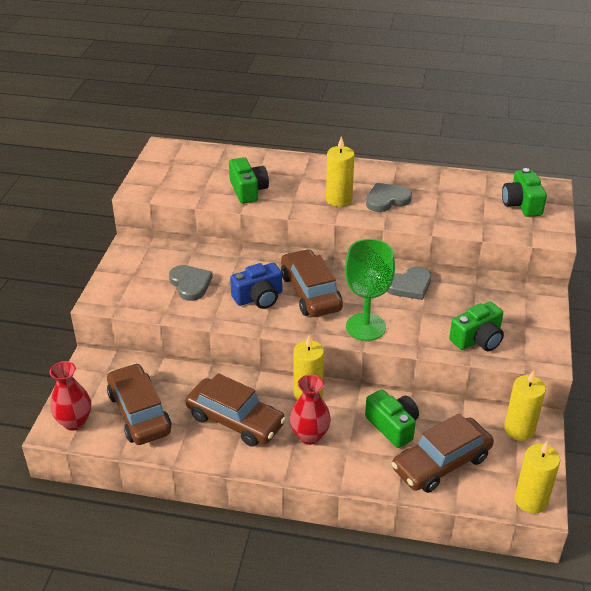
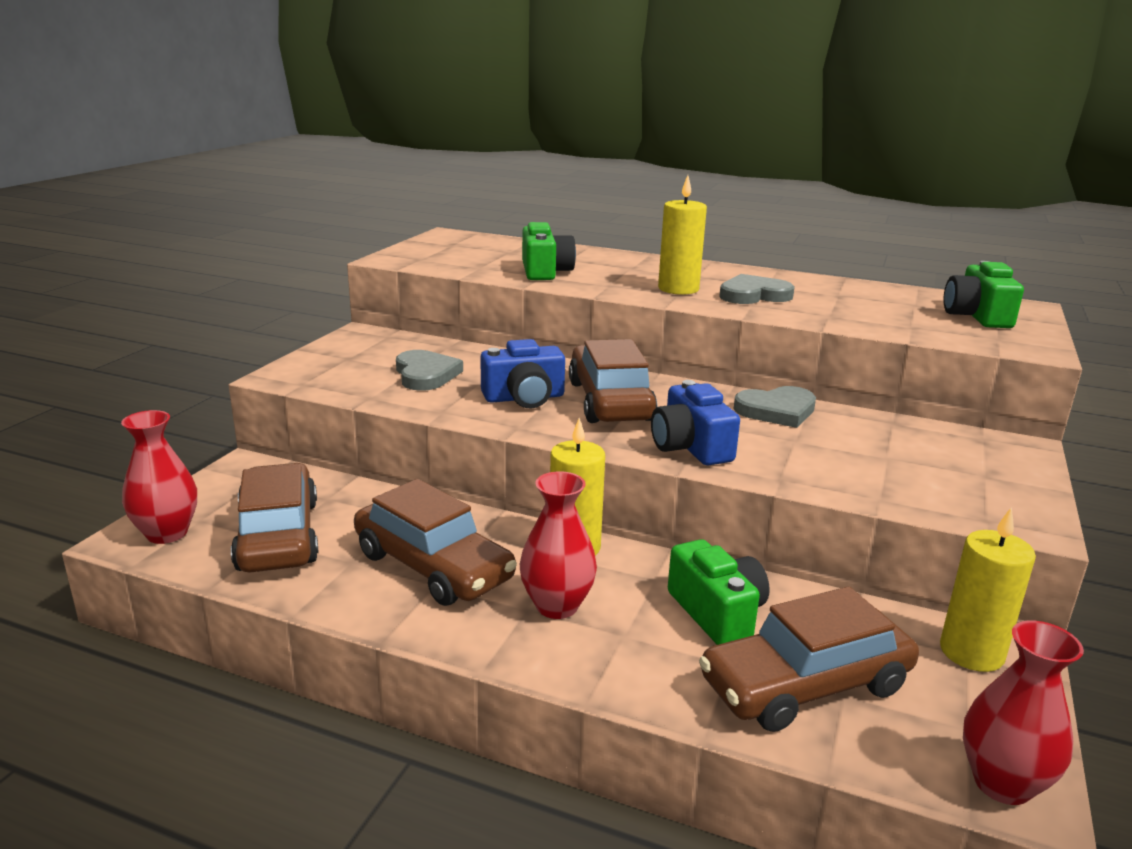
camera: 10 degrees right, 15 degrees down
green goblet [345,239,395,341] -> blue camera [651,380,740,465]
green camera [449,301,504,351] -> none
yellow candle [515,441,560,514] -> red vase [963,620,1084,805]

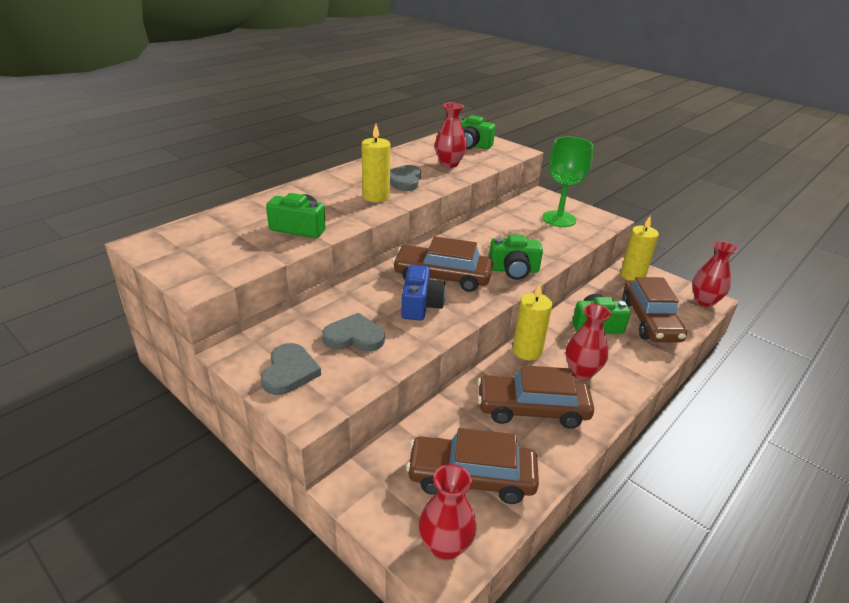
camera: 70 degrees left, 10 degrees up
brown car [354,479,517,606] -> brown car turned 150 degrees counterclockwise [477,365,594,429]
blue camera [651,380,740,465] -> green camera [489,235,543,280]
grey heart [734,386,816,428] -> grey heart moved to [261,343,321,395]
none -> red vase [435,103,467,168]
none -> green goblet [542,137,593,227]

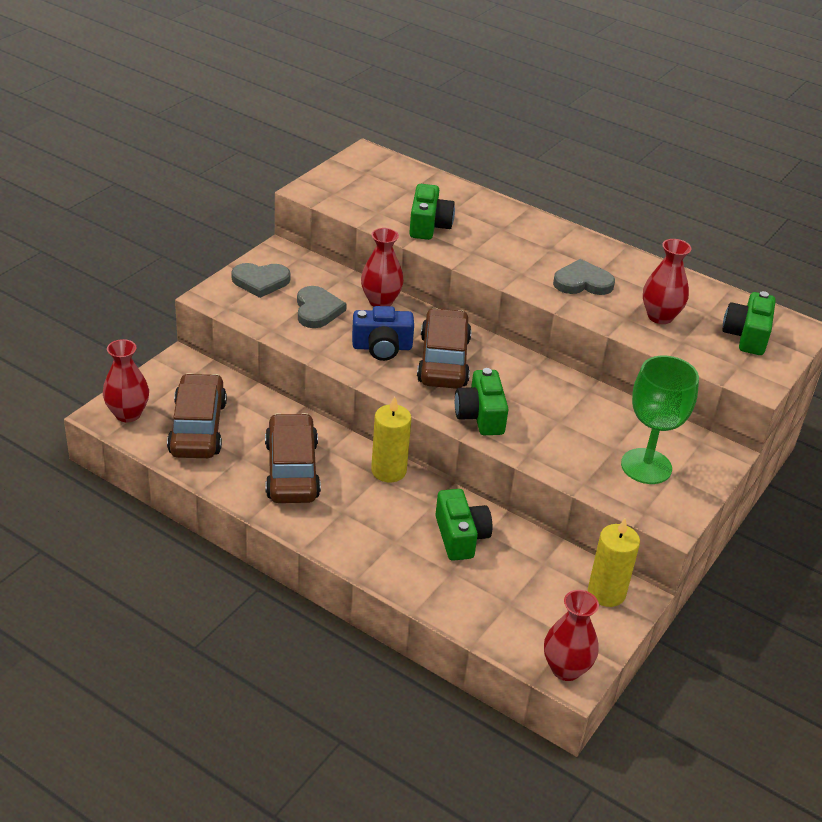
camera: 80 degrees right, 5 degrees up
yellow candle [362,124,390,202] -> none
red vase [566,304,611,380] -> red vase moved to [361,228,404,307]
brown car [622,277,687,343] -> none

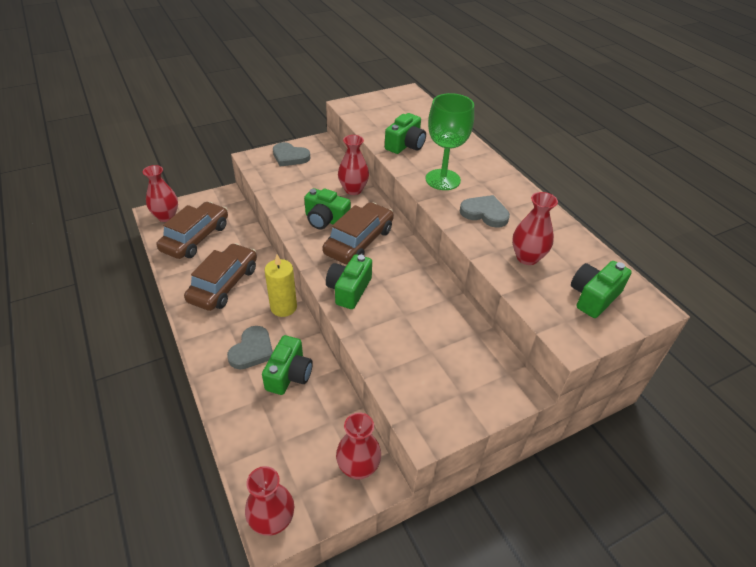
camera: 30 degrees right, 5 degrees up
grey heart [297,286,347,328] -> grey heart moved to [227,326,273,369]
blue camera [352,306,414,361] -> green camera [304,188,351,229]
yellow candle [588,519,640,607] -> red vase [336,413,381,480]
green goblet [621,356,699,484] -> green goblet moved to [426,93,474,190]

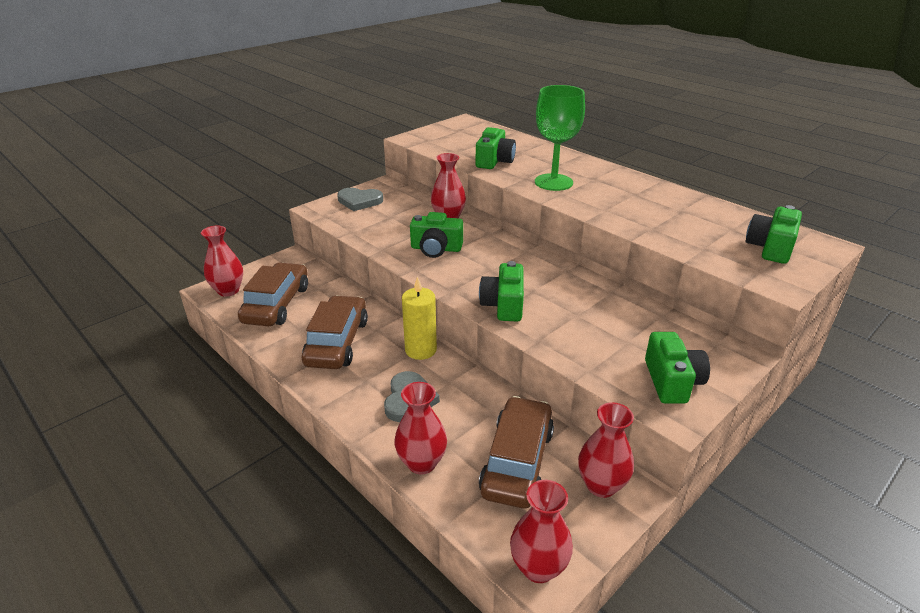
camera: 15 degrees left, 10 degrees down
green camera [262,335,313,395] -> green camera moved to [645,332,710,404]
brown car [323,202,394,264] -> brown car moved to [479,396,554,508]
grey heart [460,195,510,228] -> none
red vase [512,192,558,265] -> red vase moved to [394,382,447,475]

